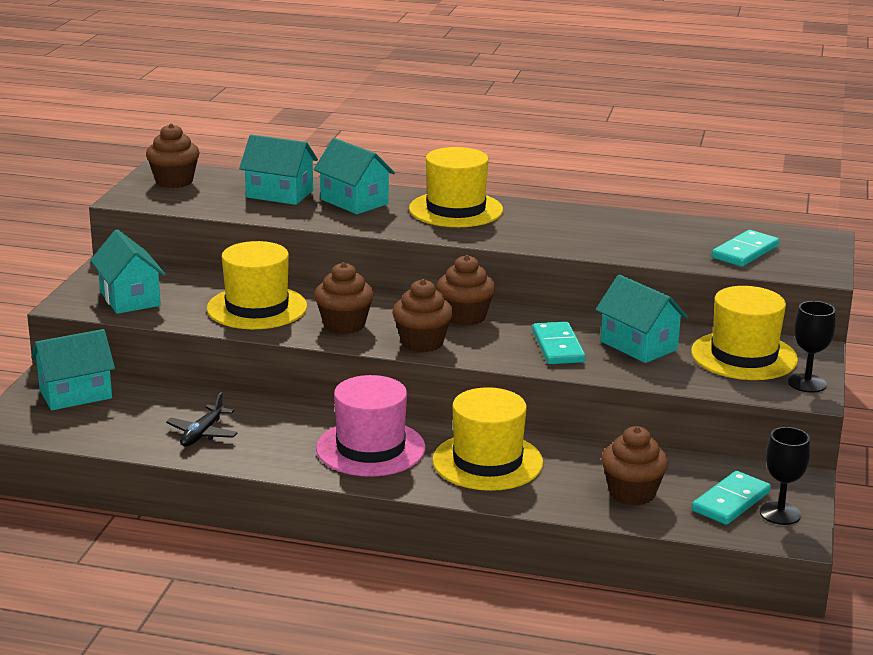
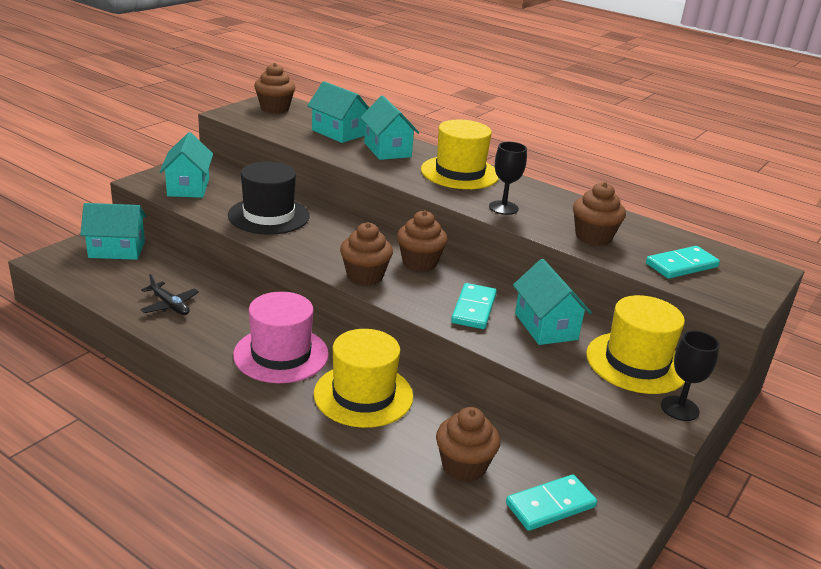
camera: 20 degrees right, 5 degrees up
black plane [166,392,238,447] -> black plane turned 90 degrees counterclockwise [140,273,199,315]
yellow hat [207,241,307,329] -> black hat [228,162,309,235]
brown cupcake [314,262,374,334] -> brown cupcake moved to [573,182,626,246]
black goblet [760,427,810,525] -> black goblet moved to [489,142,527,215]

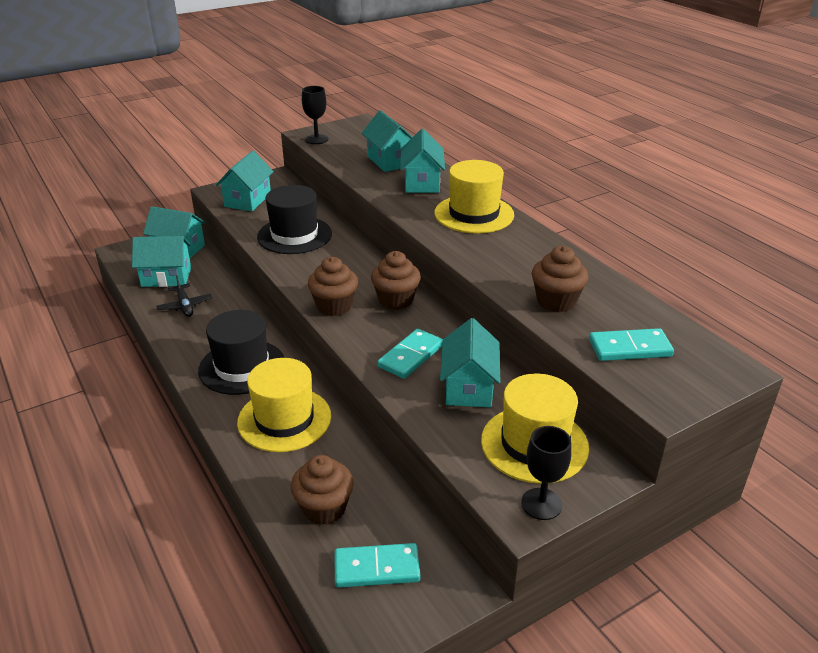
camera: 25 degrees right, 5 degrees up
pink hat [233,292,329,383] -> black hat [198,310,284,395]
brown cupcake [254,63,296,114] -> none
black goblet [489,142,527,215] -> black goblet moved to [302,86,328,144]
none -> turquoise house [132,236,191,287]

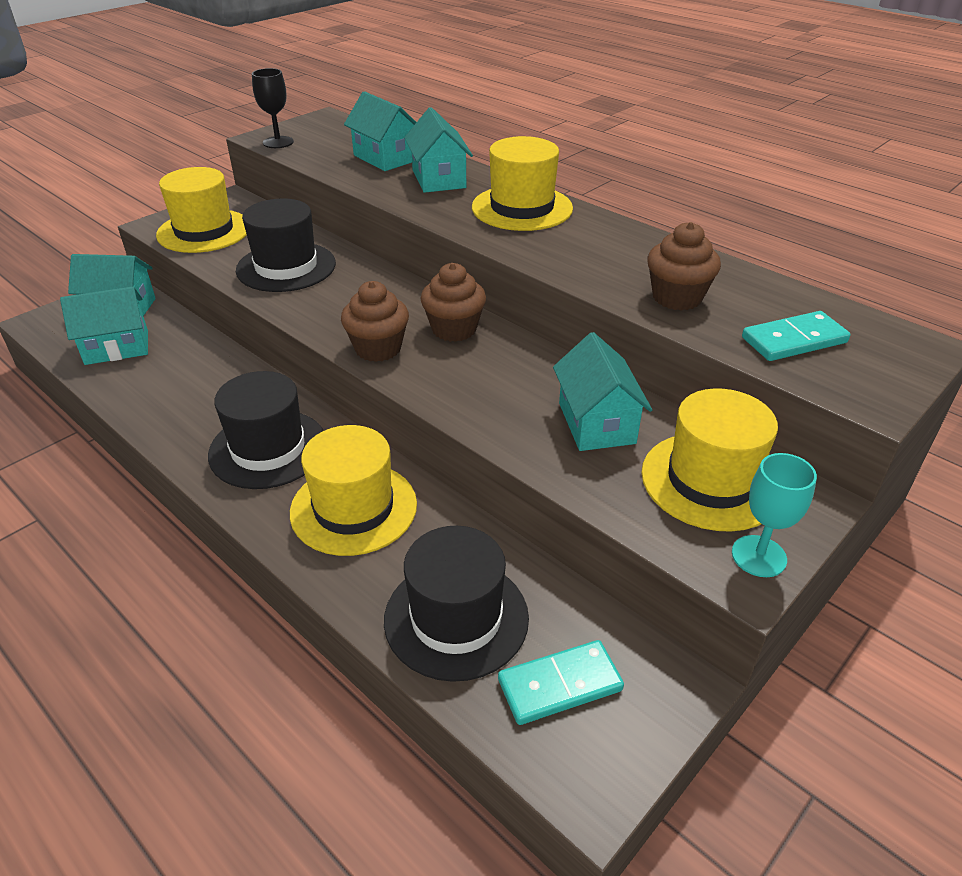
camera: 15 degrees left, 5 degrees up
black plane [156,275,212,317] -> none
turquoise house [216,151,274,211] -> yellow hat [156,167,247,253]
brown cupcake [291,455,354,525] -> black hat [384,526,529,682]
turquoise domino [377,329,443,379] -> none
black goblet [521,426,572,520] -> turquoise goblet [732,453,817,577]

